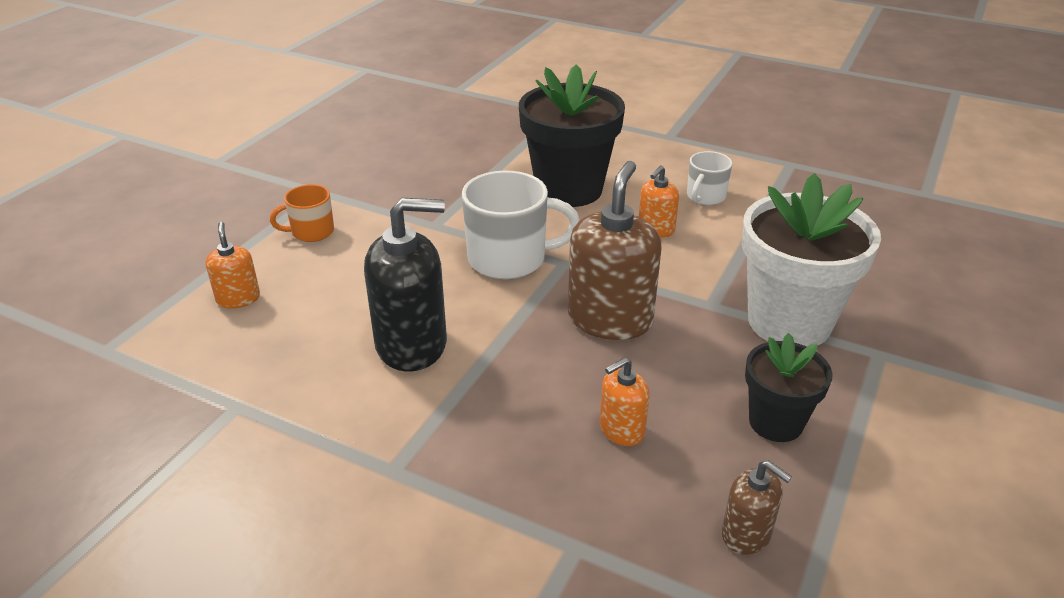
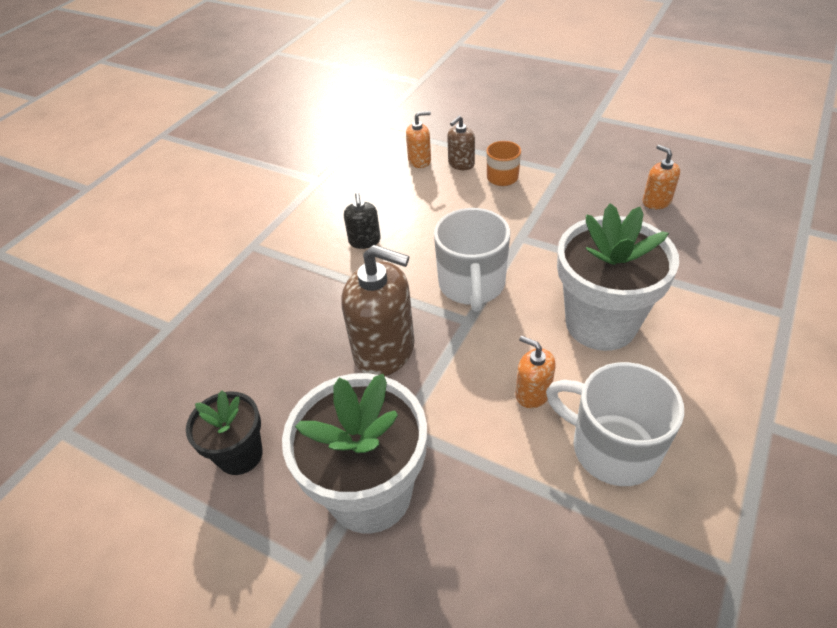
camera: 95 degrees right, 10 degrees up
black soap dispenser [364,198,447,372] -> black soap dispenser [344,193,381,249], size x0.52
black flower pot [519,64,625,207] -> white flower pot [557,203,679,351]
orange soap dispenser [600,357,649,446] -> orange soap dispenser moved to [642,145,680,209]
white mug [687,151,732,205] -> white mug [546,362,684,486], size x1.78
brown soap dispenser [722,460,792,555] -> brown soap dispenser moved to [447,116,475,170]

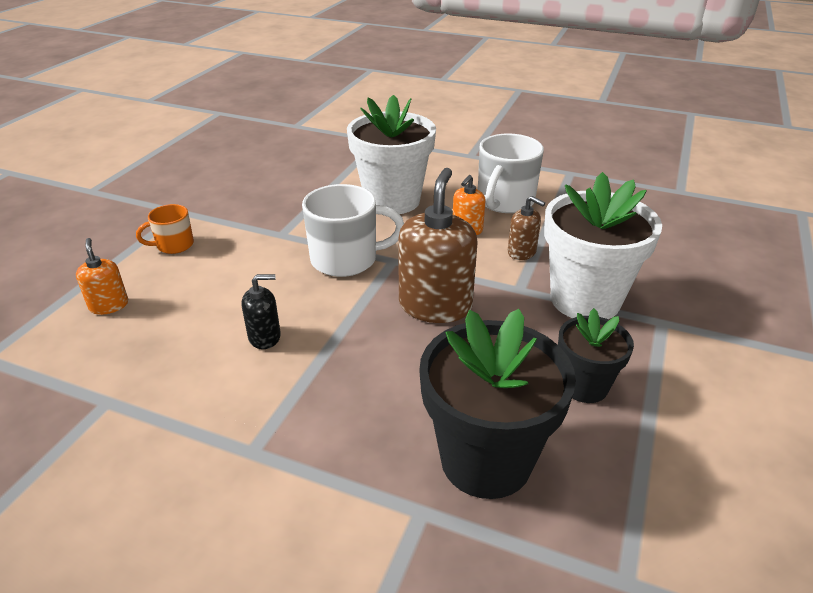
camera: 100 degrees left, 10 degrees down
brown soap dispenser [447,116,475,170] -> brown soap dispenser moved to [508,196,545,260]
orange soap dispenser [642,145,680,209] -> none
none -> black flower pot [419,309,576,499]

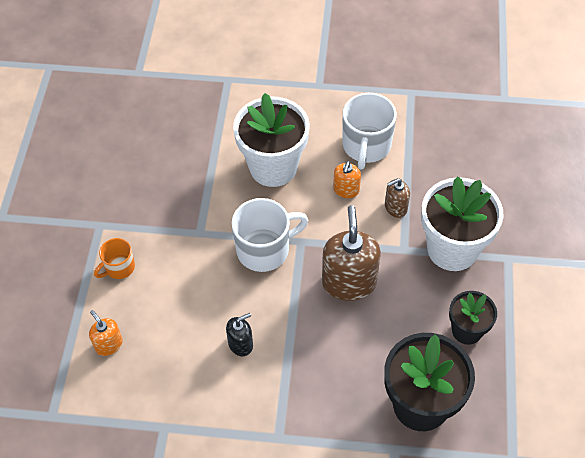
camera: 15 degrees left, 20 degrees up
brown soap dispenser [508,196,545,260] -> brown soap dispenser turned 135 degrees clockwise [385,178,410,218]

